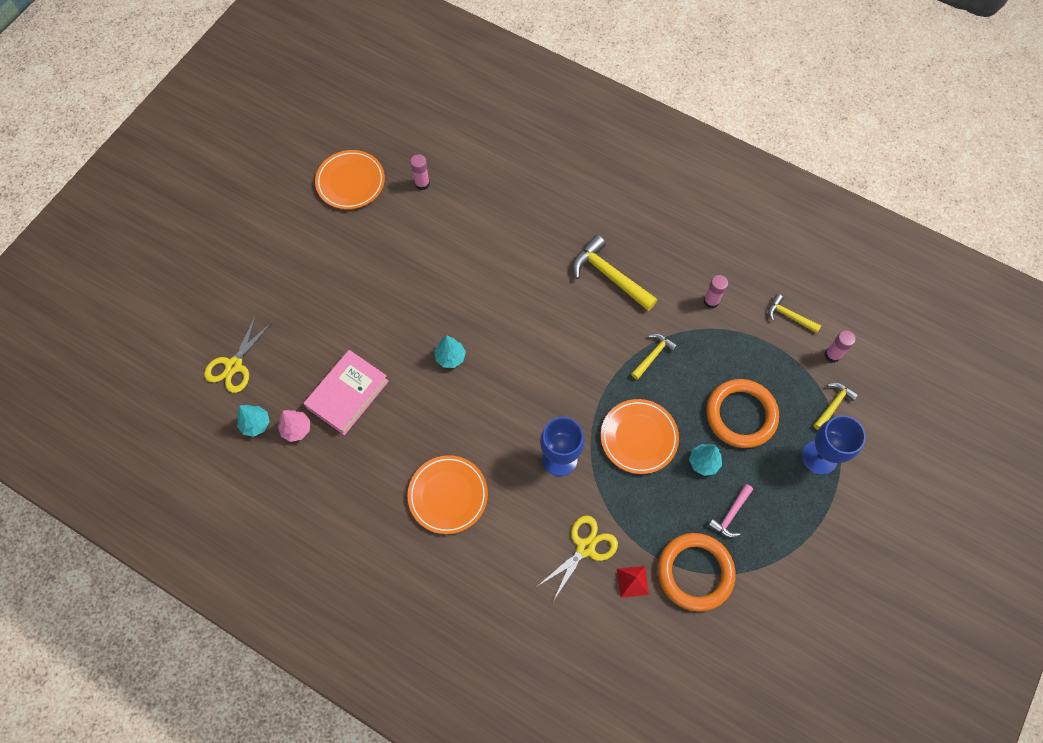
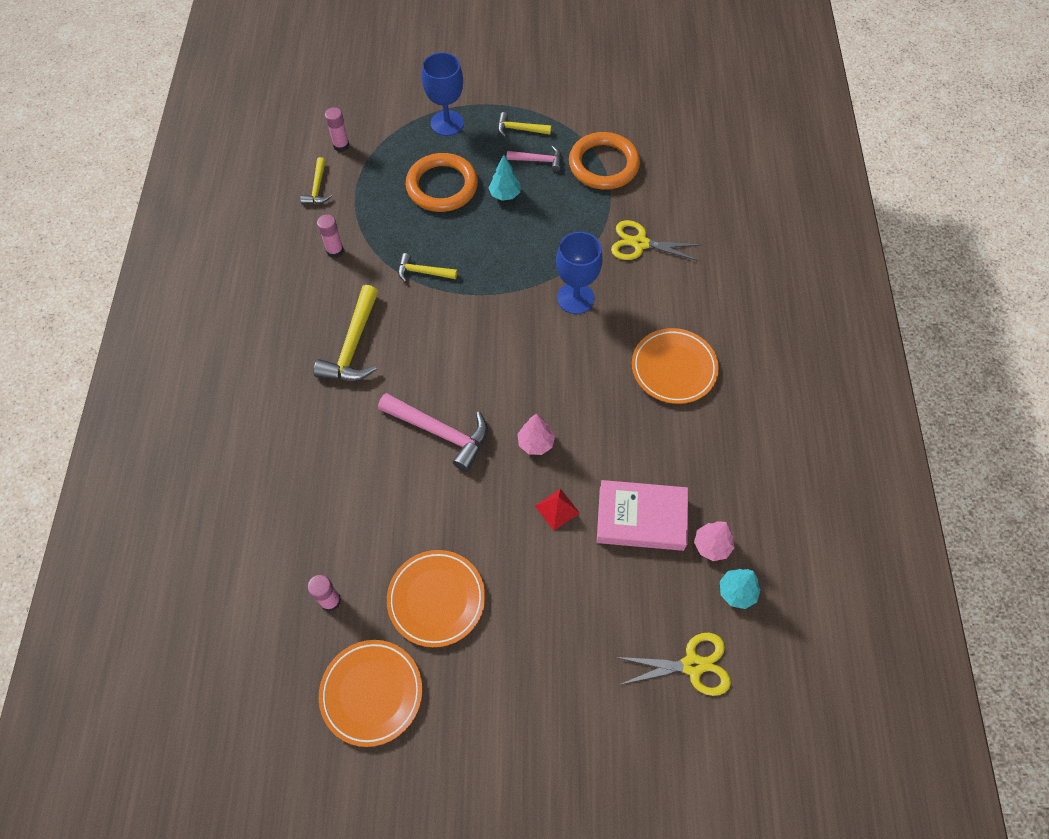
camera: 120 degrees left, 5 degrees down
turquoise tree [434,335,466,368] -> pink tree [517,414,555,455]
orange plate [601,399,679,474] -> orange plate moved to [387,550,485,647]
red pyramid [617,566,649,598] -> red pyramid moved to [535,489,580,531]
yellow hammer [814,382,858,430] -> yellow hammer moved to [498,112,551,137]
none -> pink hammer [378,393,488,472]

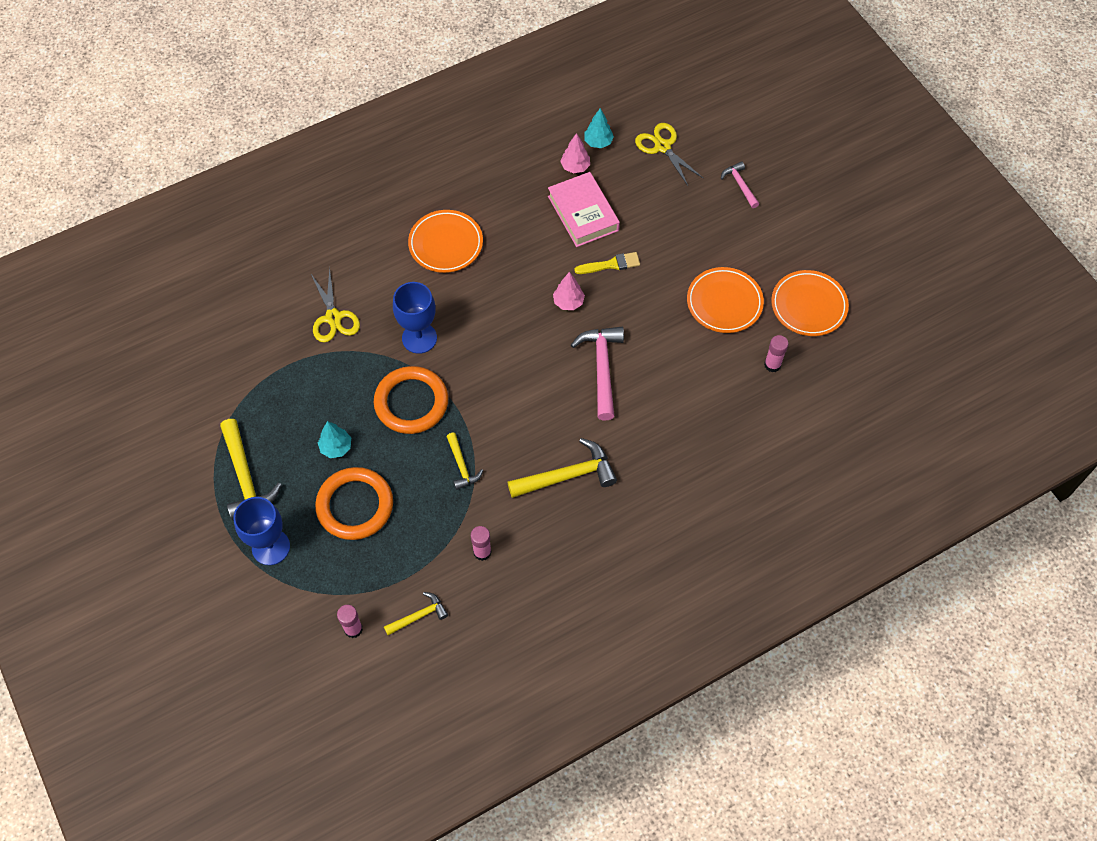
camera: 120 degrees left, 0 degrees up
yellow hammer [498,112,551,137] -> yellow hammer [220,419,281,520], size x1.76
pink hammer [507,146,561,172] -> pink hammer moved to [721,161,759,208]
red pyramid [535,489,580,531] -> yellow brush [574,252,640,274]
orange ring [569,132,640,190] -> orange ring moved to [374,366,449,434]

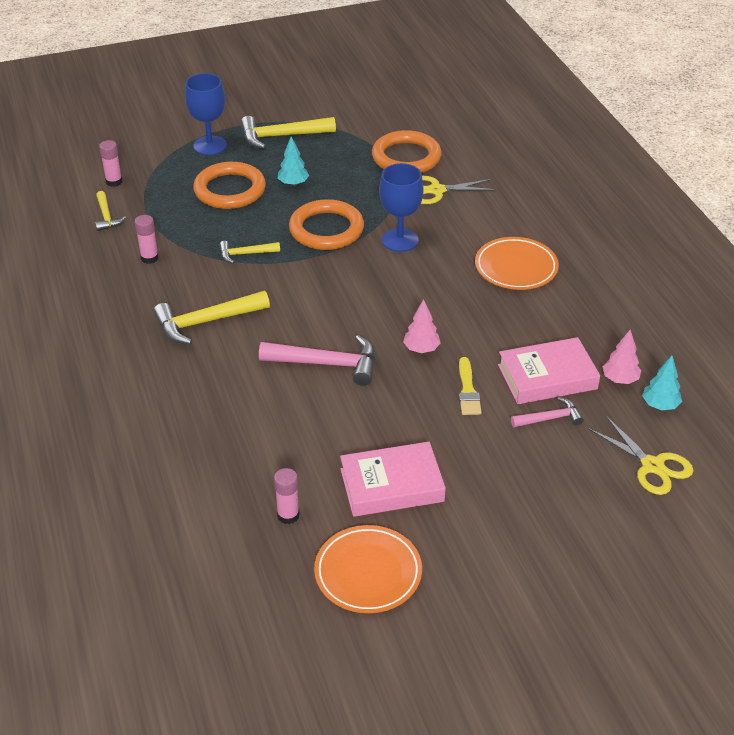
camera: 100 degrees right, 20 degrees down
yellow hammer [507,438,617,498] -> yellow hammer turned 75 degrees clockwise [153,291,270,345]
yellow scissors [635,123,704,186] -> yellow scissors turned 75 degrees clockwise [589,416,694,495]
orange plate [687,267,764,333] -> pink book [340,442,446,517]
pink hammer [721,161,759,208] -> pink hammer moved to [511,397,584,427]
none -> orange ring [372,130,442,173]

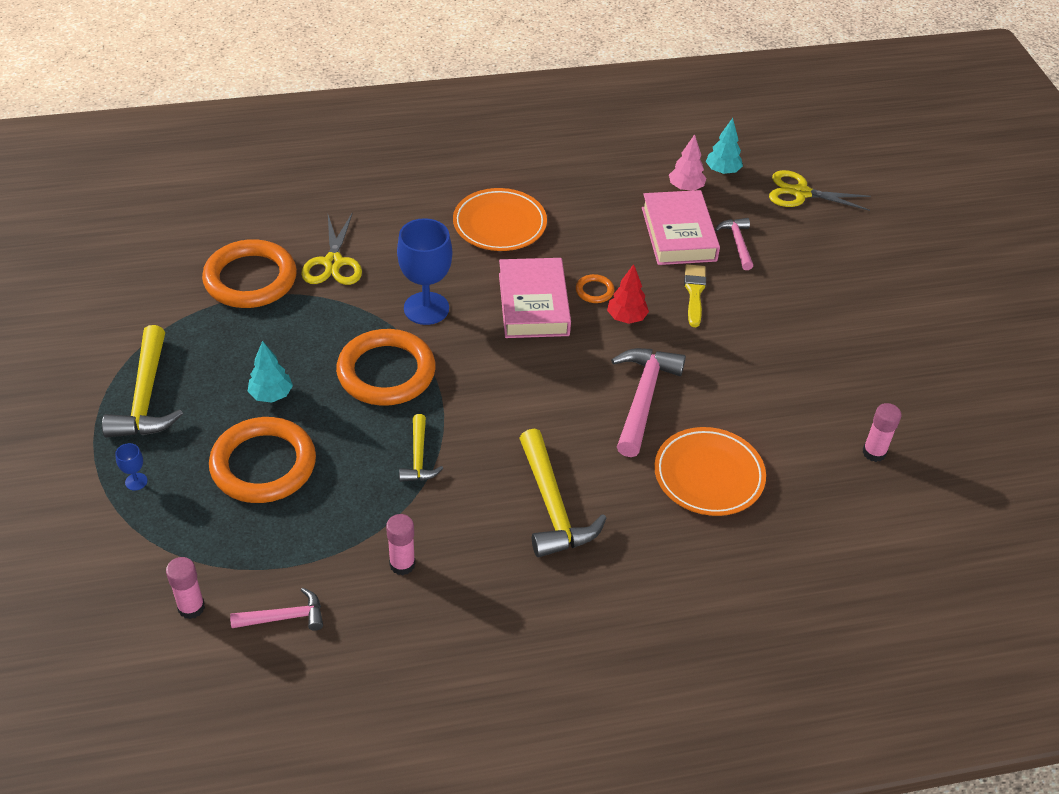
camera: 85 degrees left, 5 degrees up
yellow hammer [95,191,126,231] -> pink hammer [230,588,323,631]
blue goblet [185,73,227,155] -> blue goblet [115,443,148,490], size x0.42
orange plate [314,525,422,613] -> orange plate moved to [654,427,766,516]
pink book [340,442,446,517] -> pink book moved to [499,258,571,338]
pink tree [403,299,441,353] -> red tree [607,264,649,324]
yellow brush [459,357,482,415] -> yellow brush turned 90 degrees counterclockwise [684,264,706,327]
yellow scissors [589,416,694,495] -> yellow scissors turned 135 degrees counterclockwise [769,170,871,211]
none -> orange ring [576,274,614,303]

